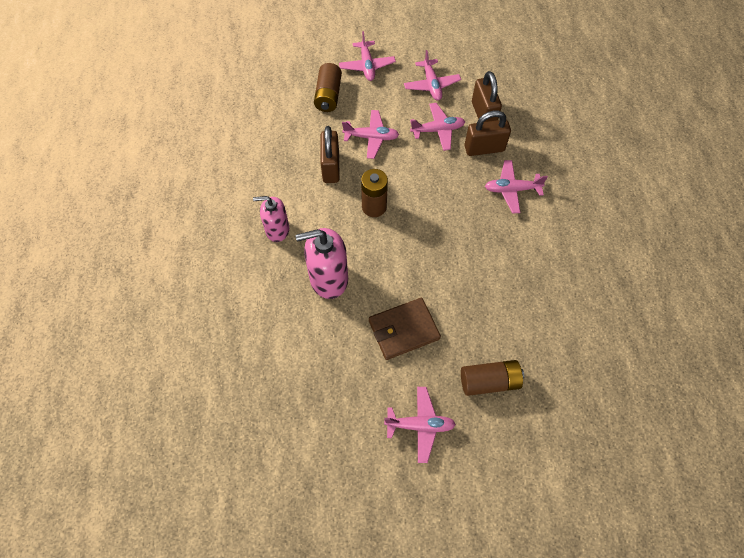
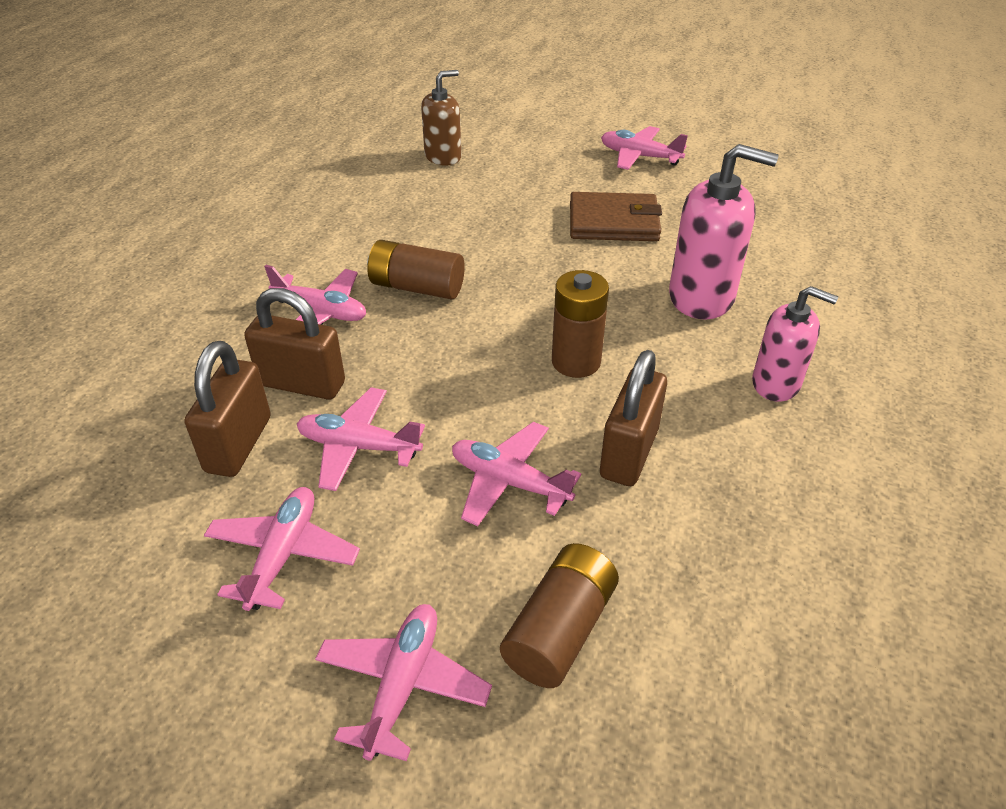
camera: 155 degrees left, 20 degrees down
brown battery [461,360,524,396] -> brown battery moved to [367,240,465,300]
none -> brown soap dispenser [421,70,461,166]

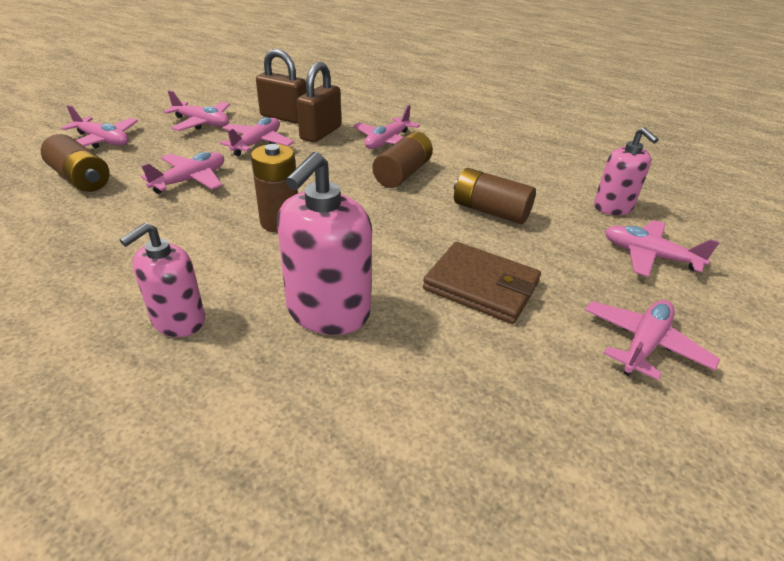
camera: 100 degrees right, 5 degrees down
brown soap dispenser [421,70,461,166] -> pink soap dispenser [594,127,659,215]
brown wallet [570,192,662,241] -> brown wallet turned 75 degrees counterclockwise [423,242,541,324]
brown padlock [600,350,667,486] -> none
none -> brown battery [454,168,536,224]
none -> pink plane [605,220,719,277]

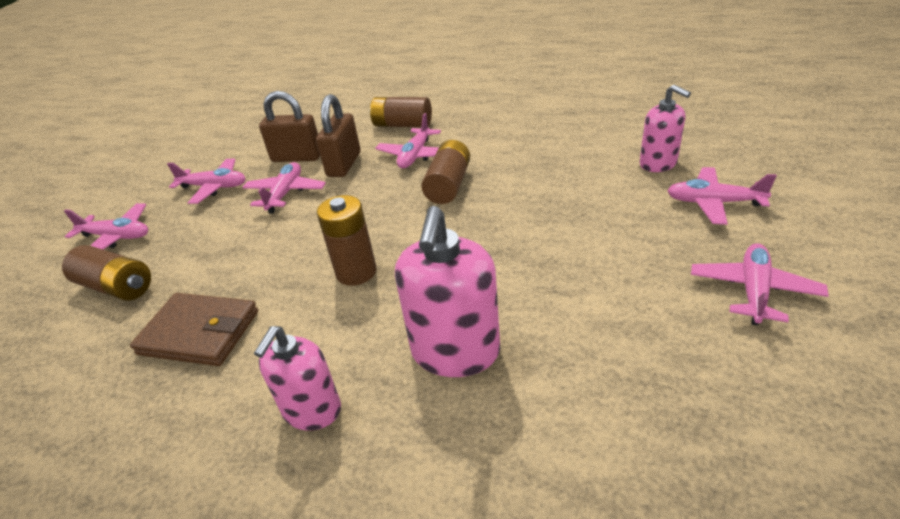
camera: 10 degrees left, 0 degrees up
pink plane [141,152,224,194] -> none
brown wallet [423,242,541,324] -> brown wallet moved to [130,293,258,366]
brown battery [454,168,536,224] -> brown battery moved to [370,97,432,127]

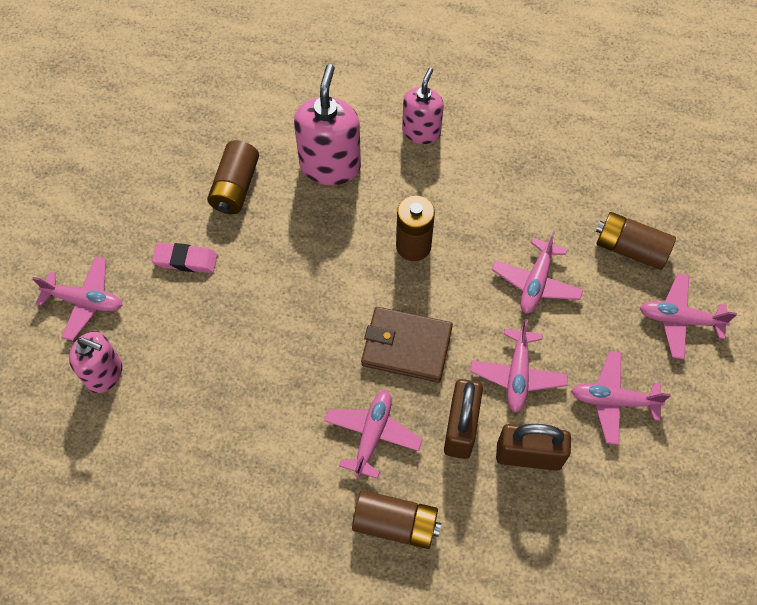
camera: 175 degrees right, 25 degrees up
brown wallet [130,293,258,366] -> brown wallet moved to [361,307,453,382]
brown battery [421,140,470,204] -> brown battery moved to [207,140,259,214]
pink soap dispenser [640,85,691,172] -> pink soap dispenser turned 150 degrees clockwise [69,332,122,393]
pink plane [691,243,829,326] -> pink plane moved to [491,231,583,313]
none -> pink eraser [152,243,218,273]

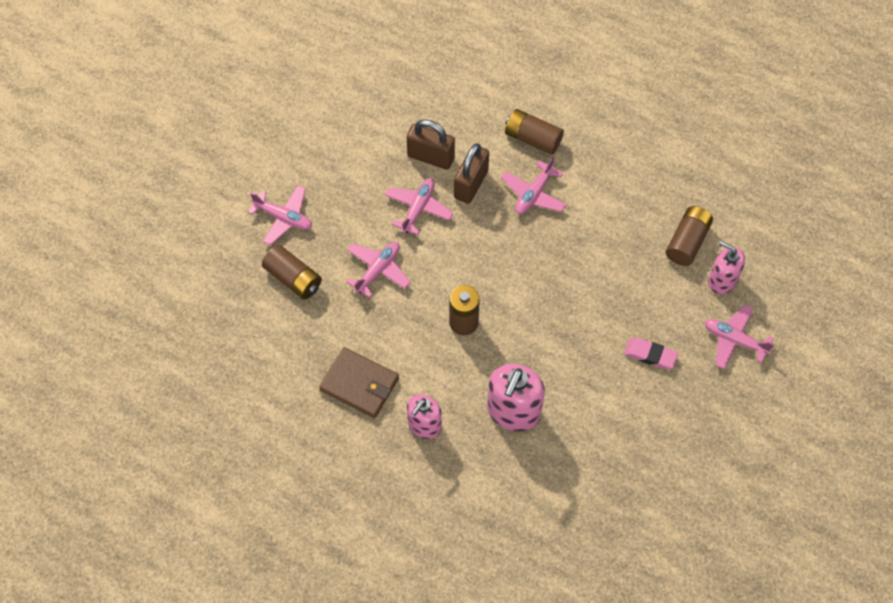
camera: 165 degrees left, 0 degrees up
brown battery [207,140,259,214] -> brown battery moved to [666,206,713,266]
brown wallet [361,307,453,382] -> brown wallet moved to [319,347,399,418]
pink plane [571,351,671,445] -> none

